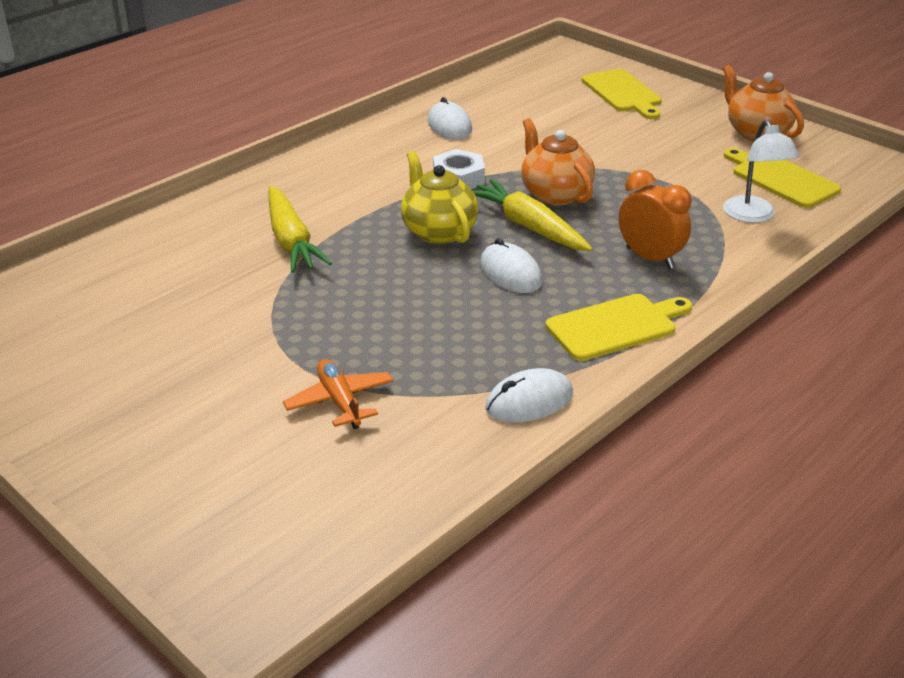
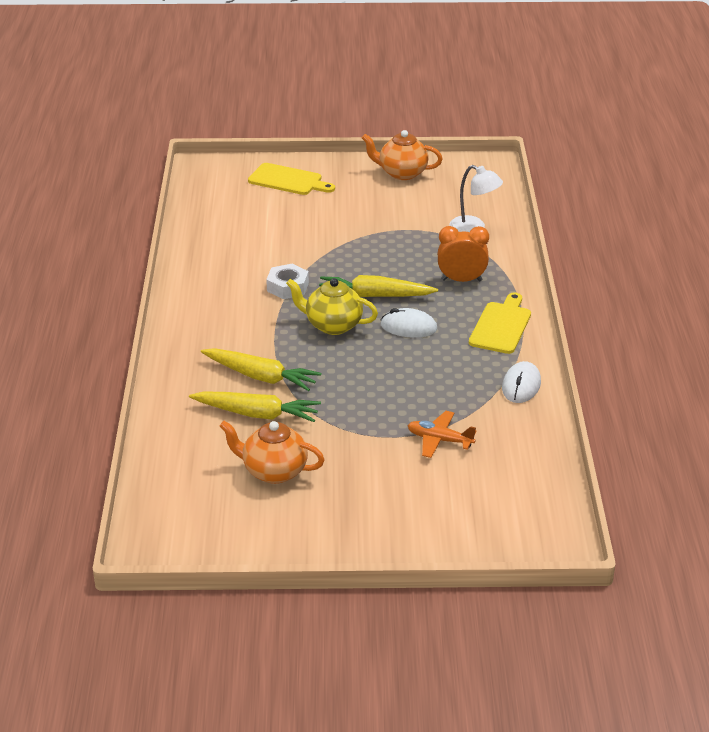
camera: 45 degrees left, 0 degrees up
white mouse [428,97,472,140] -> none
orange teapot [521,118,595,206] -> orange teapot moved to [220,421,325,484]
yellow cutting board [723,148,841,208] -> none
none -> yellow carrot [189,391,321,422]

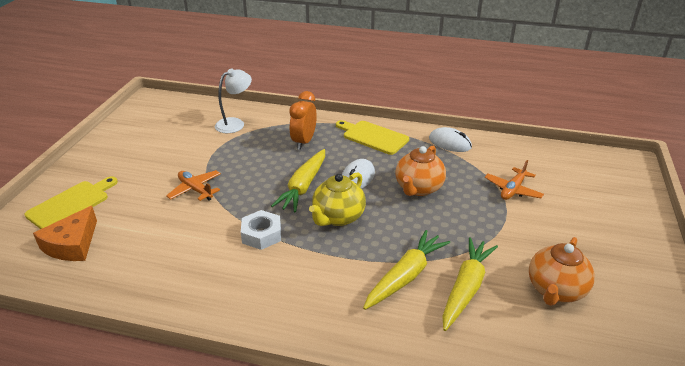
camera: 75 degrees left, 0 degrees up
orange teapot [362,130,442,180] -> orange teapot moved to [395,146,446,196]
none -> orange cheese [33,206,97,261]
none -> orange plane [166,170,221,201]

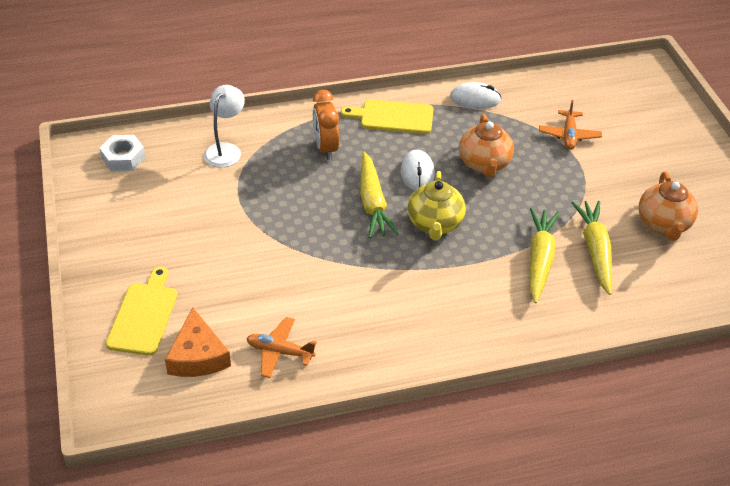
camera: 30 degrees left, 10 degrees up
orange plane [166,170,221,201] -> orange plane moved to [246,317,317,378]
white nut [241,210,281,250] -> white nut moved to [99,135,146,171]

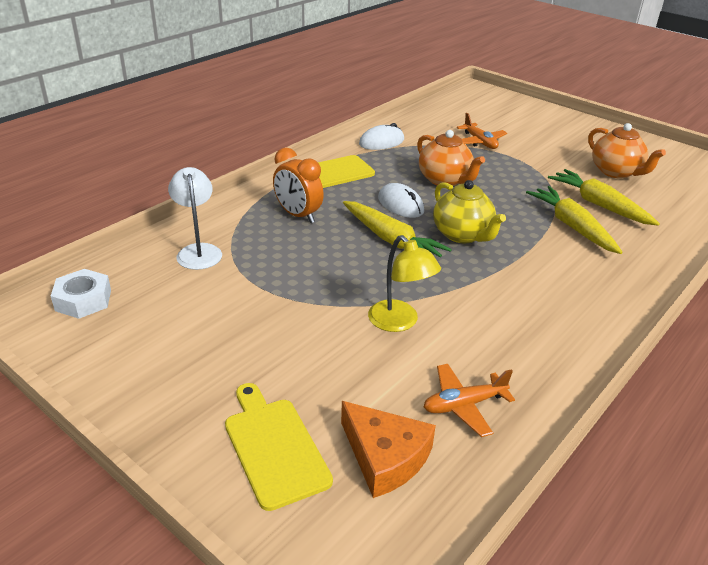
camera: 35 degrees left, 10 degrees down
none -> yellow lamp [368,235,441,332]

